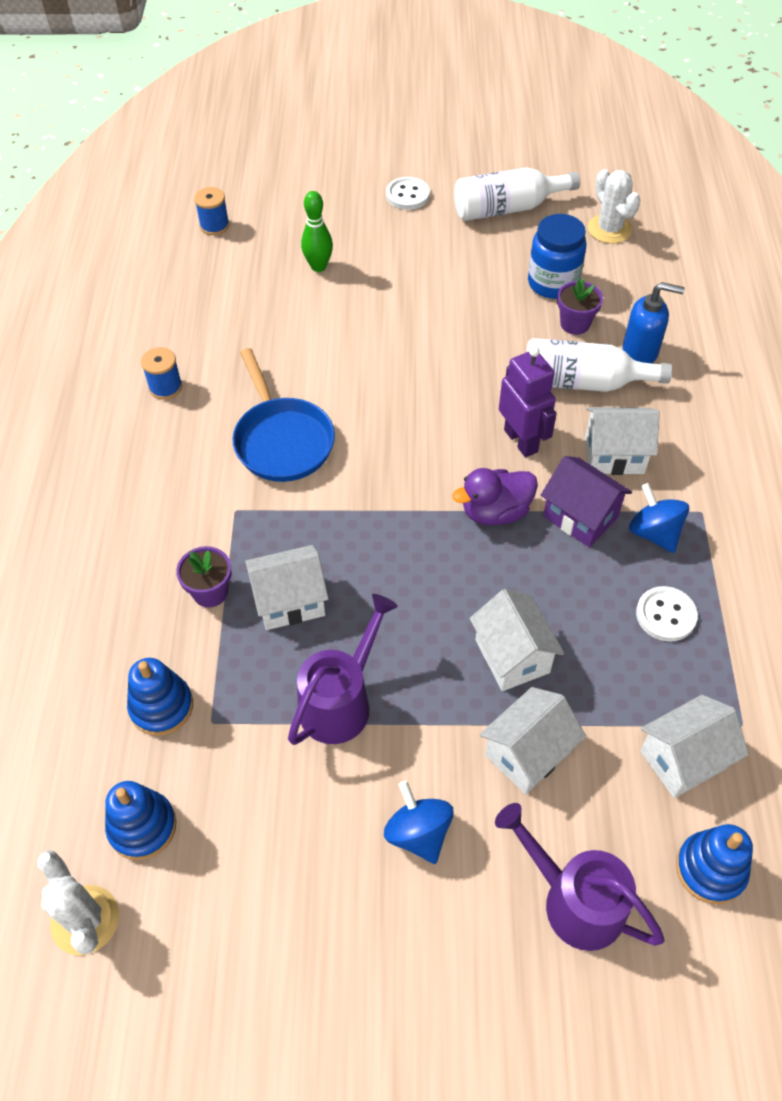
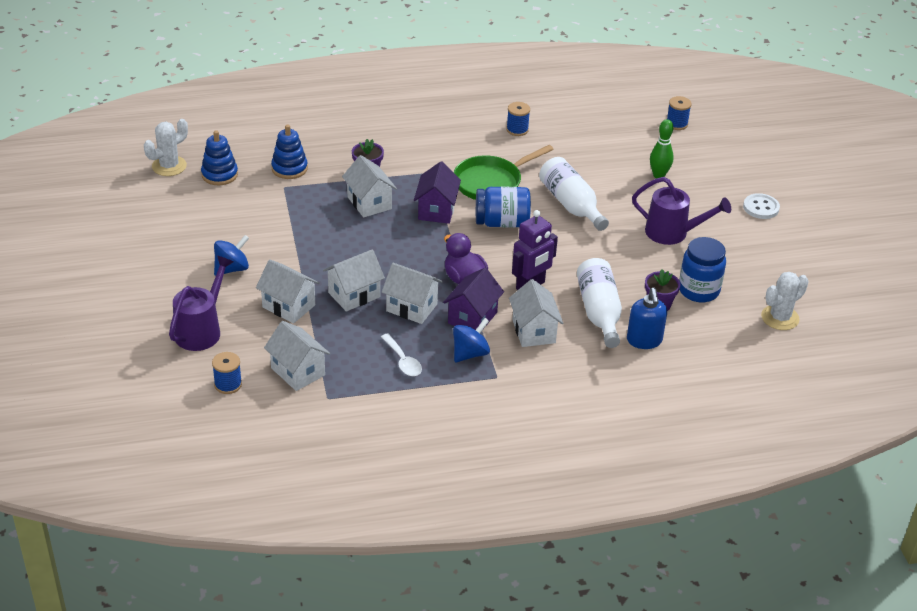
camera: 75 degrees right, 15 degrees down
blue pan [232,348,335,482] -> green pan [454,145,554,200]
purple watering can [288,594,398,745] -> purple watering can moved to [632,177,731,245]
white bottle [454,167,580,221] -> white bottle moved to [539,157,609,231]
white button [636,586,698,642] -> white spoon [381,333,422,376]
blue stacking toy [676,824,753,904] -> blue spool [212,352,242,394]
none -> white house [382,263,443,324]
none -> purple house [414,162,461,224]
none -> blue jar [476,187,531,228]

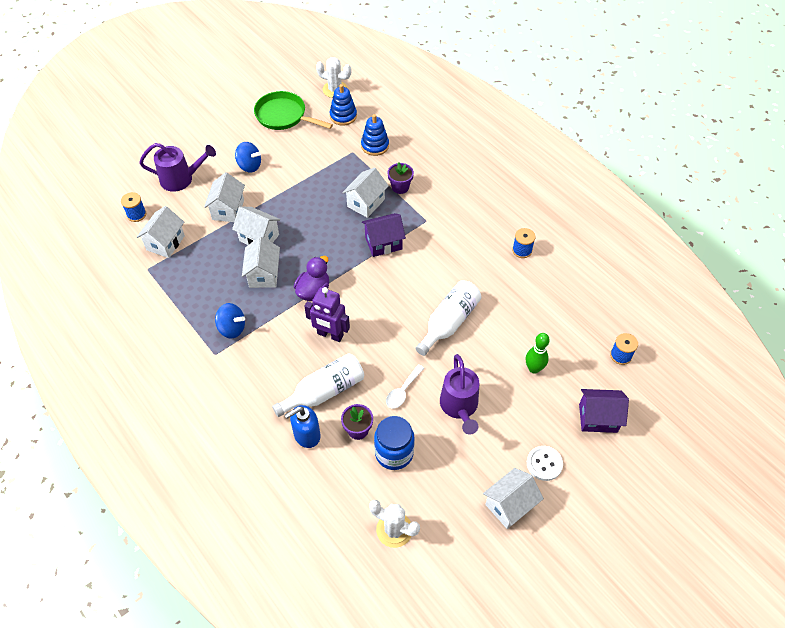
camera: 65 degrees right, 15 degrees up
white spoon [381,333,422,376] -> white spoon moved to [386,364,424,409]
purple house [443,268,504,330] -> purple house moved to [579,389,629,433]
green pan [454,145,554,200] -> green pan moved to [254,91,333,130]
blue jar [476,187,531,228] -> none
white house [509,279,563,347] -> white house moved to [483,468,544,529]

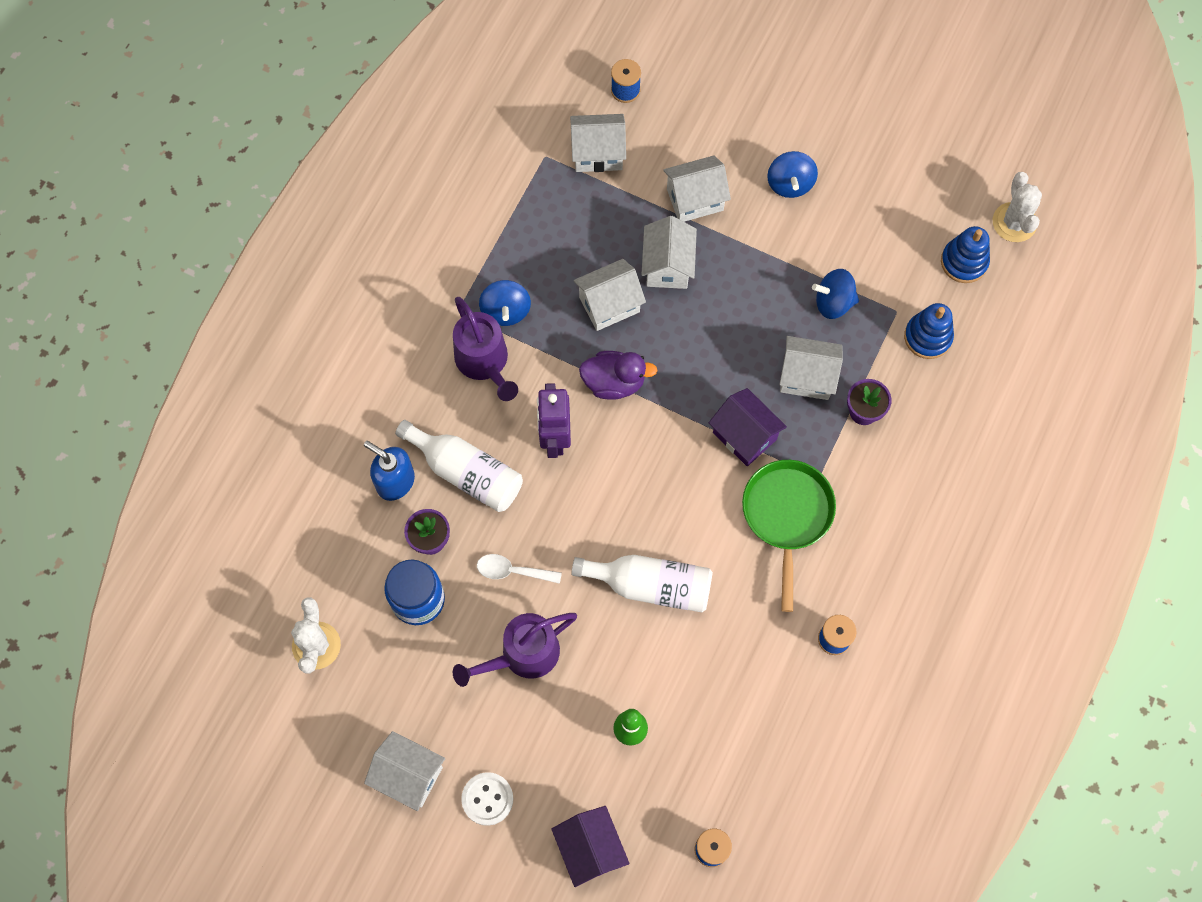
camera: 65 degrees right, 15 degrees up
purple watering can [139,143,216,192] -> purple watering can moved to [453,297,518,401]
green pan [254,91,333,130] -> green pan moved to [742,460,836,612]
none -> blue spinning top [812,269,859,319]

